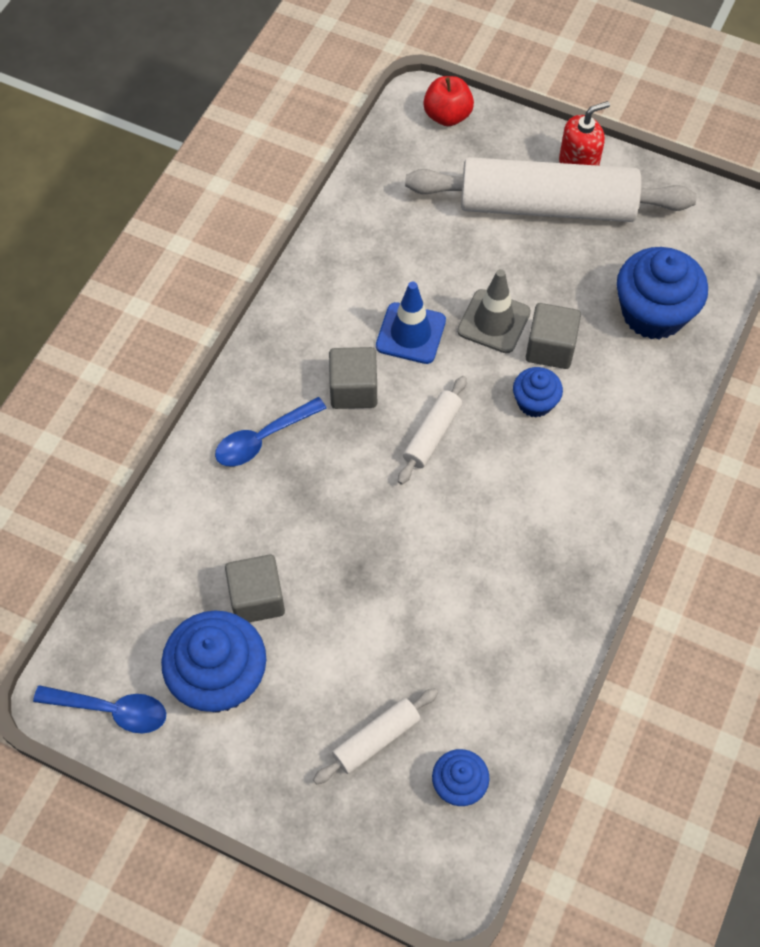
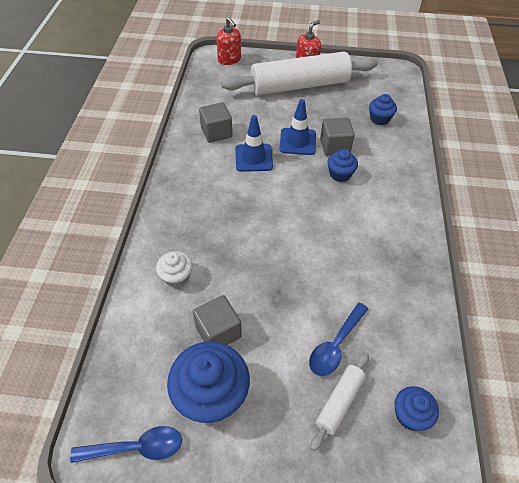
camera: 20 degrees left, 10 degrees down
blue spoon [215,397,327,466] -> blue spoon moved to [309,302,368,376]
grey cube [329,347,377,409] -> grey cube moved to [199,102,232,143]
white rolling pin [398,376,467,485] -> none
red apple [423,76,474,126] -> red soap dispenser [216,17,241,65]
grey traffic cone [457,269,531,353] -> blue traffic cone [279,99,316,155]
blue cupcake [617,247,708,340] -> blue cupcake [369,94,397,125], size x0.54
none -> white cupcake [156,251,193,288]

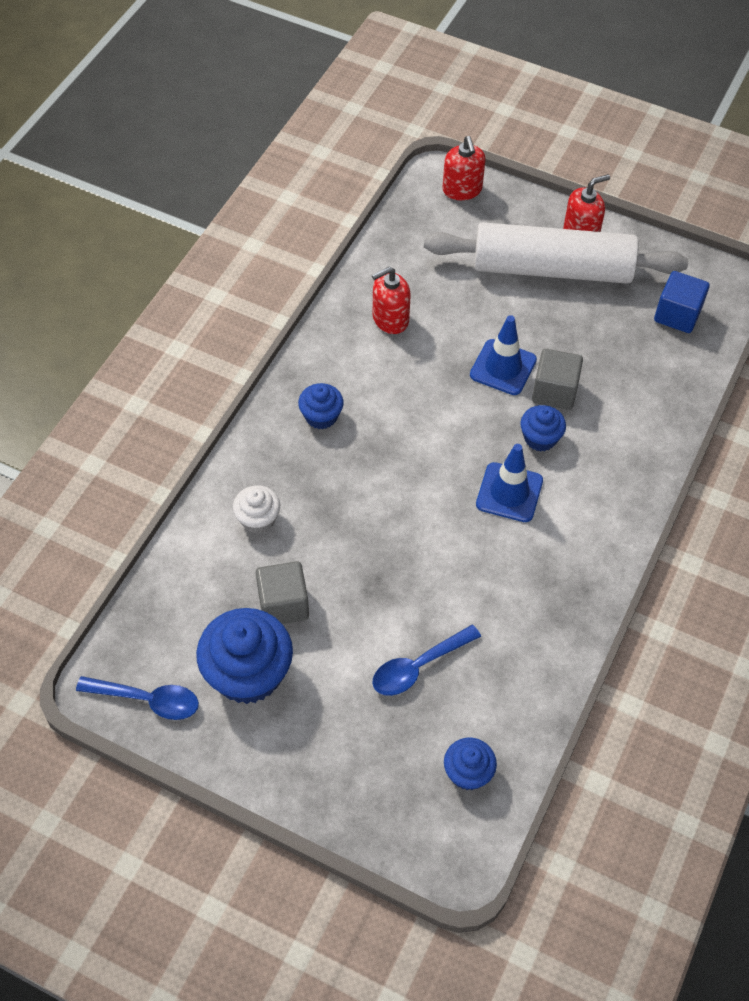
camera: 20 degrees right, 5 degrees up
grey cube [199,102,232,143] -> red soap dispenser [372,267,411,334]
blue traffic cone [235,115,273,172] -> blue traffic cone moved to [476,444,543,522]
white rolling pin [311,352,369,451] -> none
blue cupcake [369,94,397,125] -> blue cupcake moved to [298,383,344,429]
none -> blue cube [654,271,710,333]

